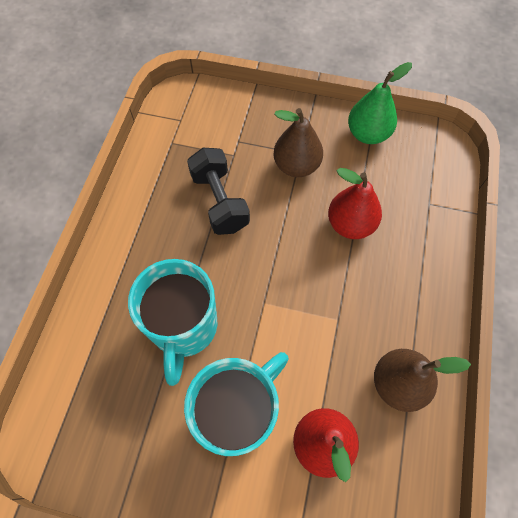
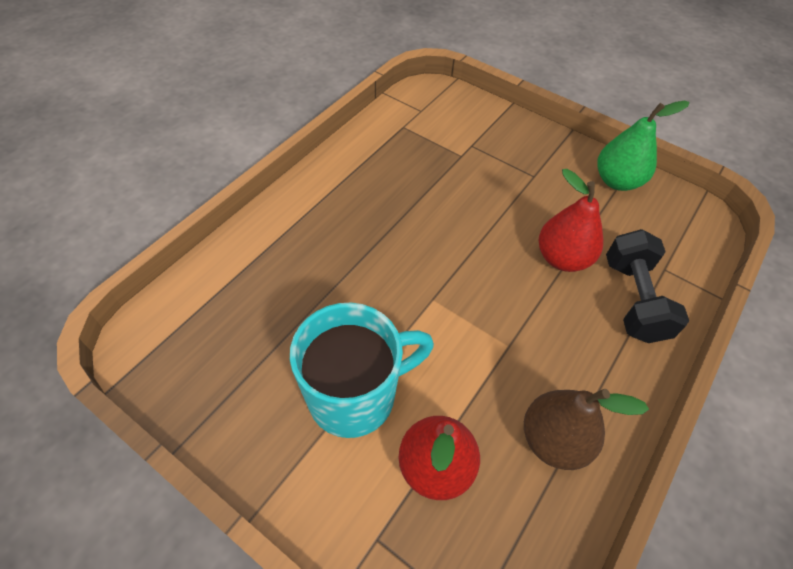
camera: 20 degrees right, 10 degrees down
turquoise mug [128,259,218,386] -> none
black dumbbell [187,148,250,235] -> black dumbbell moved to [606,229,689,343]
brown pear [274,108,323,177] -> none

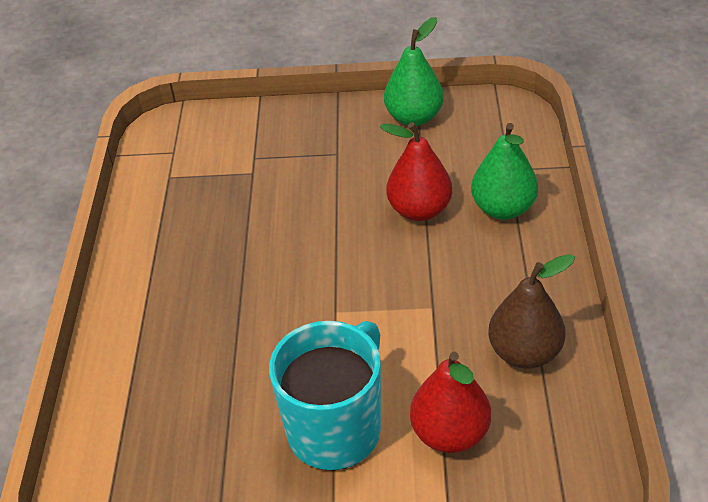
camera: 30 degrees left, 10 degrees down
black dumbbell [606,229,689,343] -> green pear [471,123,538,220]

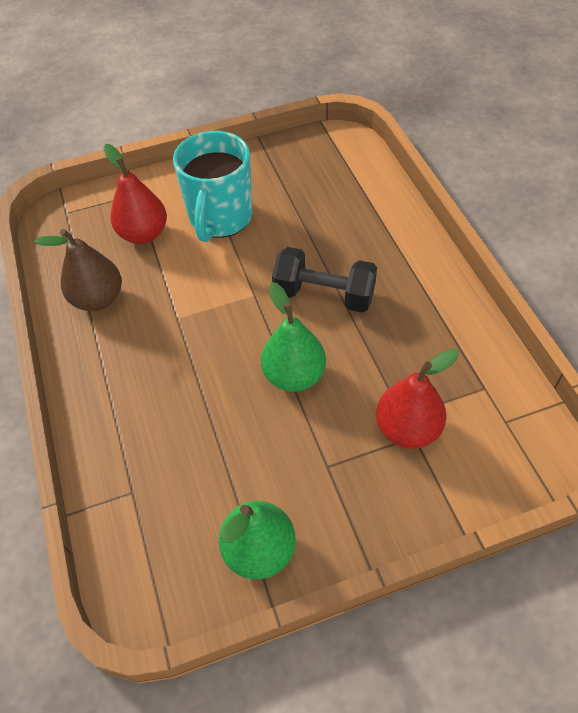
camera: 160 degrees right, 10 degrees up
red pear [380,122,452,221] -> red pear moved to [376,349,459,449]
green pear [471,123,538,220] -> green pear moved to [261,282,326,392]
none -> black dumbbell [272,247,377,313]

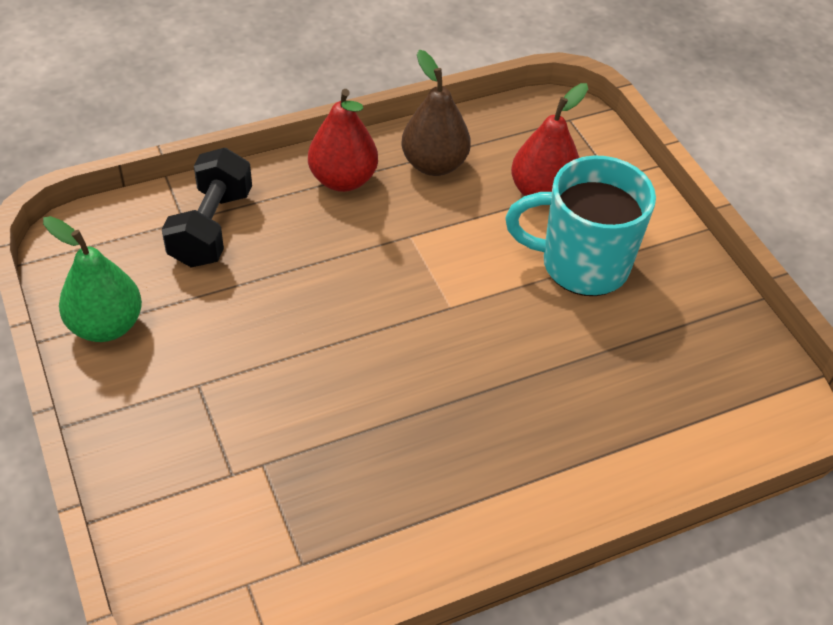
camera: 80 degrees right, 5 degrees down
green pear [261,282,326,392] -> none
black dumbbell [272,247,377,313] -> black dumbbell moved to [162,148,252,267]
red pear [376,349,459,449] -> red pear moved to [308,89,378,192]

